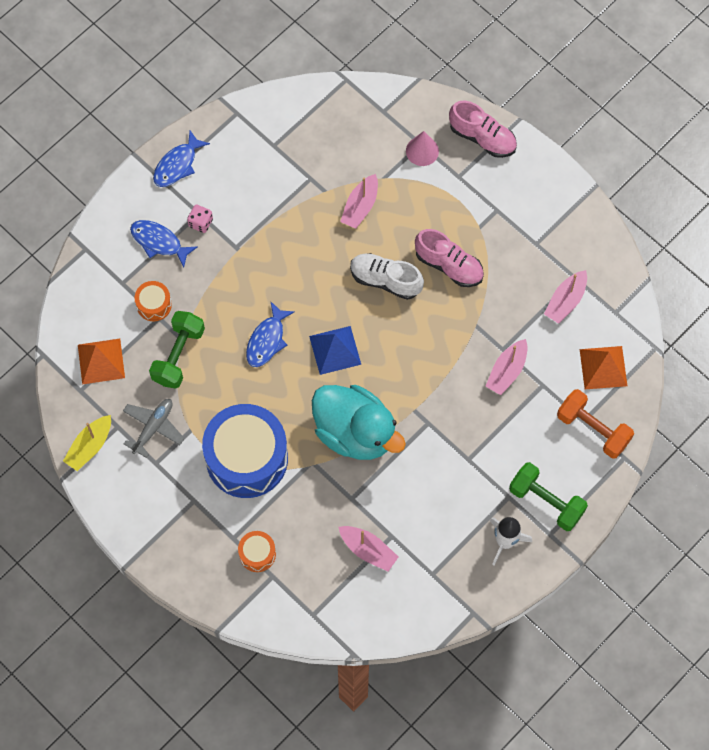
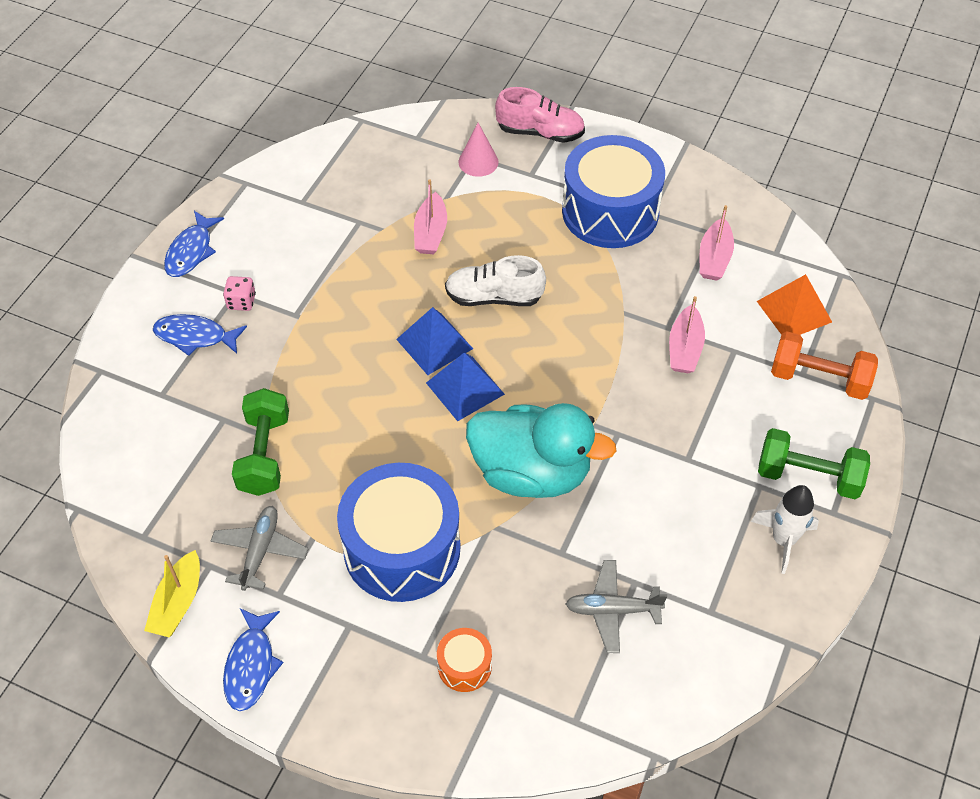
camera: 20 degrees left, 15 degrees down
orange pyramid [78,339,125,384] -> none
orange drum [134,281,172,321] -> none
blue fish [246,302,295,367] -> blue fish moved to [223,608,284,711]
pink boat [339,526,398,572] -> grey plane [566,560,667,653]
pink shoe [415,229,484,287] -> none
none -> blue pyramid [396,307,473,375]
none -> blue drum [562,135,665,248]

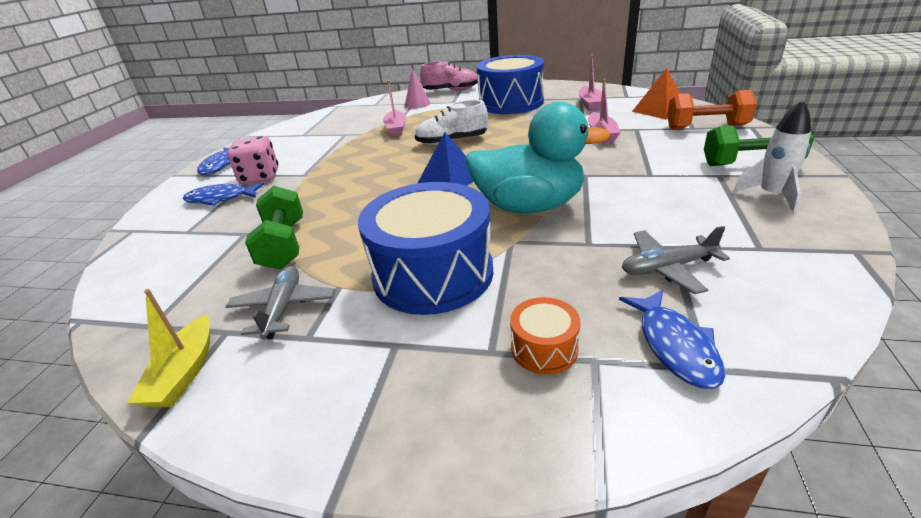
camera: 10 degrees left, 20 degrees down
pink dice [223,276,256,311] -> pink dice [227,136,278,184], size x1.75
blue fish [223,608,284,711] -> blue fish moved to [619,289,725,389]
blue pyramid [396,307,473,375] -> none

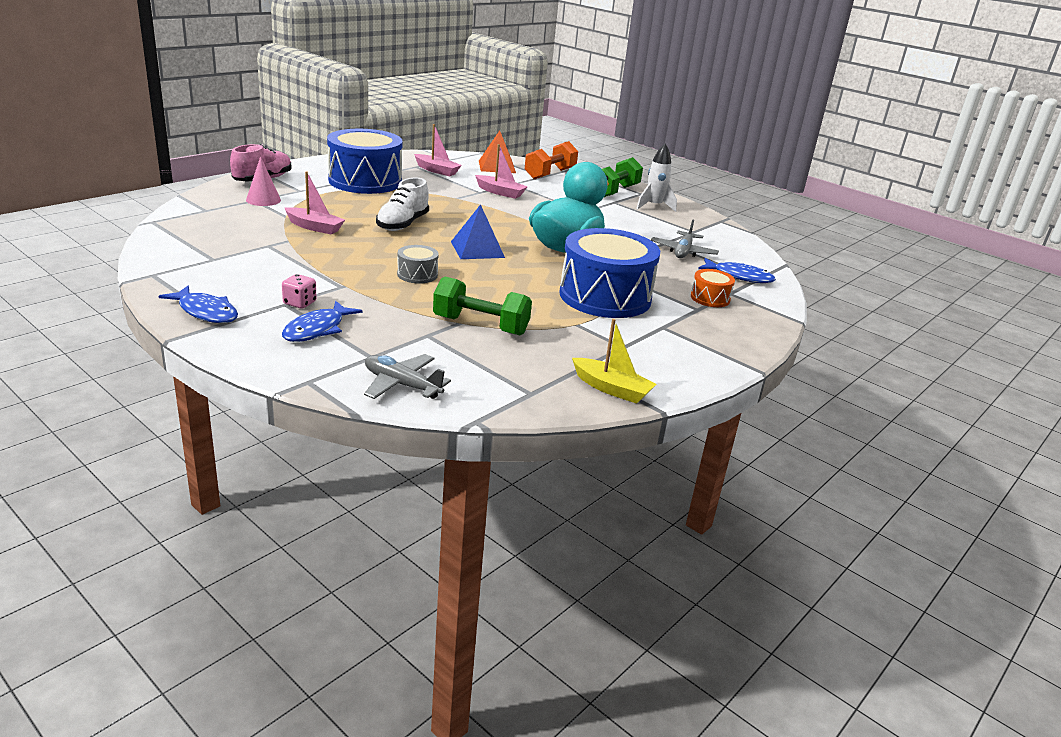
camera: 65 degrees left, 5 degrees down
grey plane [226,266,335,339] -> grey plane moved to [364,354,451,399]
pink dice [227,136,278,184] -> pink dice [282,274,316,309], size x0.57
none -> grey drum [397,245,439,284]

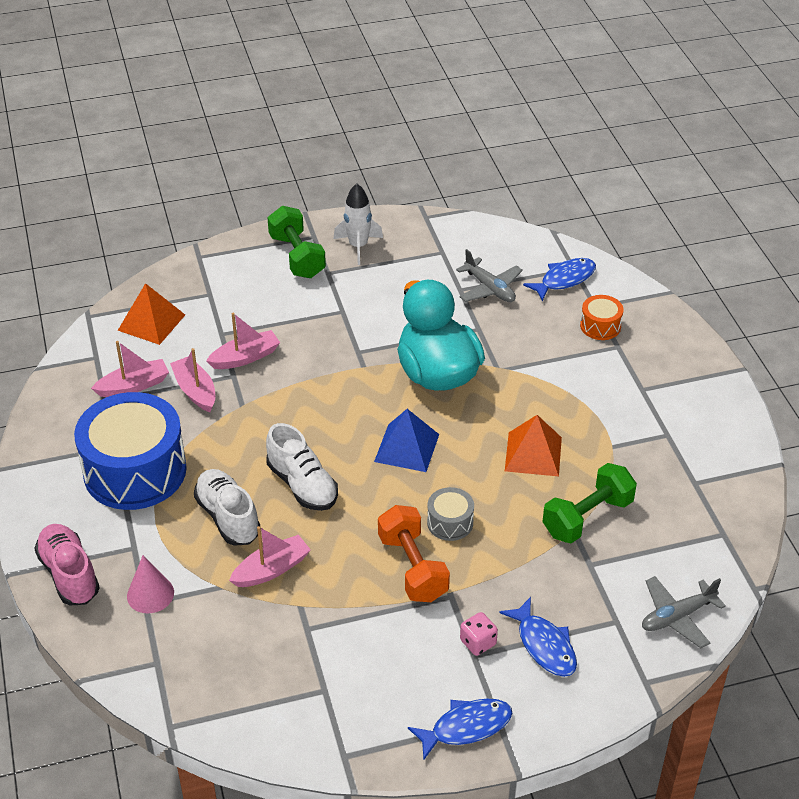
camera: 55 degrees left, 15 degrees up
orange dumbbell [525,141,578,179] -> orange dumbbell moved to [378,505,450,602]
blue drum [559,228,660,318] -> none
yellow boat [572,319,656,404] -> none
none -> pink boat [170,348,215,412]
none -> white shoe [194,469,260,546]
none -> orange pyramid [505,415,562,477]

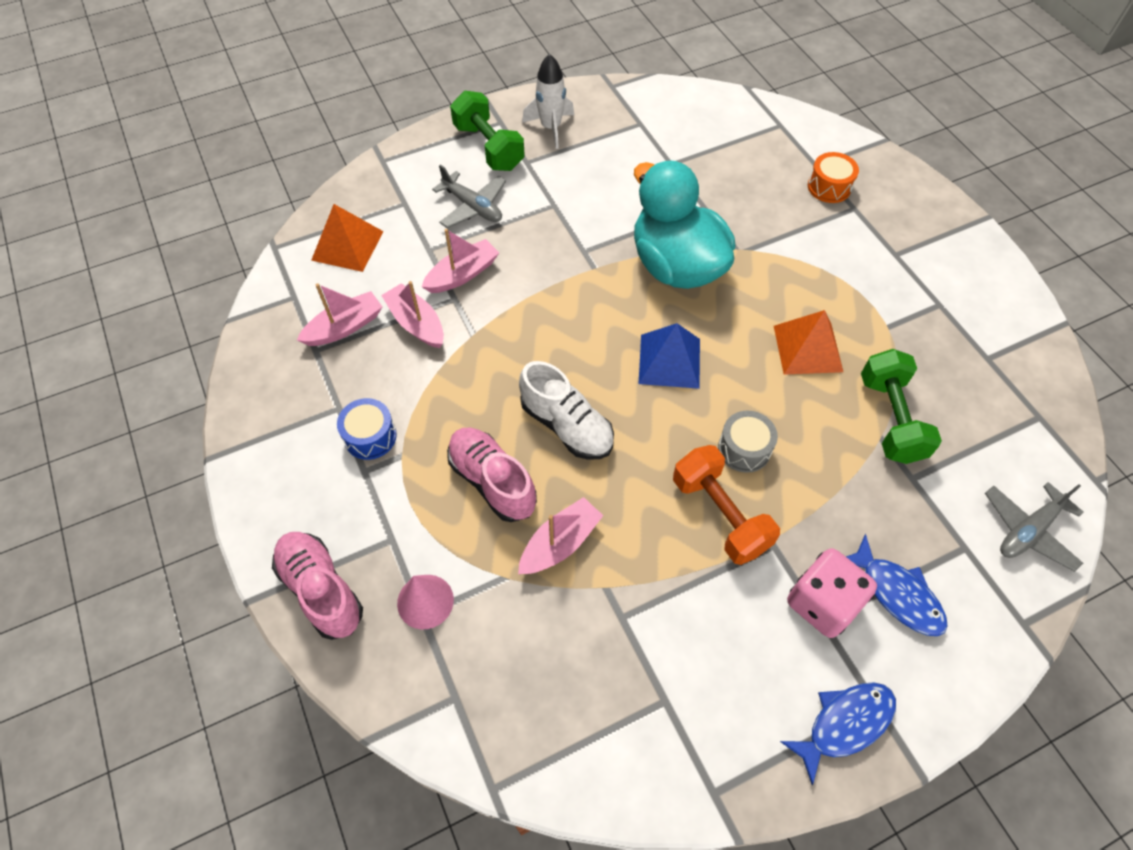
camera: 10 degrees left, 15 degrees up
blue drum [74,392,187,510] -> blue drum [337,398,397,460], size x0.44
white shoe [194,469,260,546] -> pink shoe [447,428,537,522]
grey plane [456,249,523,302] -> grey plane moved to [432,165,506,228]
pink dice [460,612,498,656] -> pink dice [787,548,877,638], size x1.75
blue fish [523,258,596,301] -> none
green dumbbell [543,463,637,543] -> green dumbbell turned 45 degrees counterclockwise [861,349,942,464]

